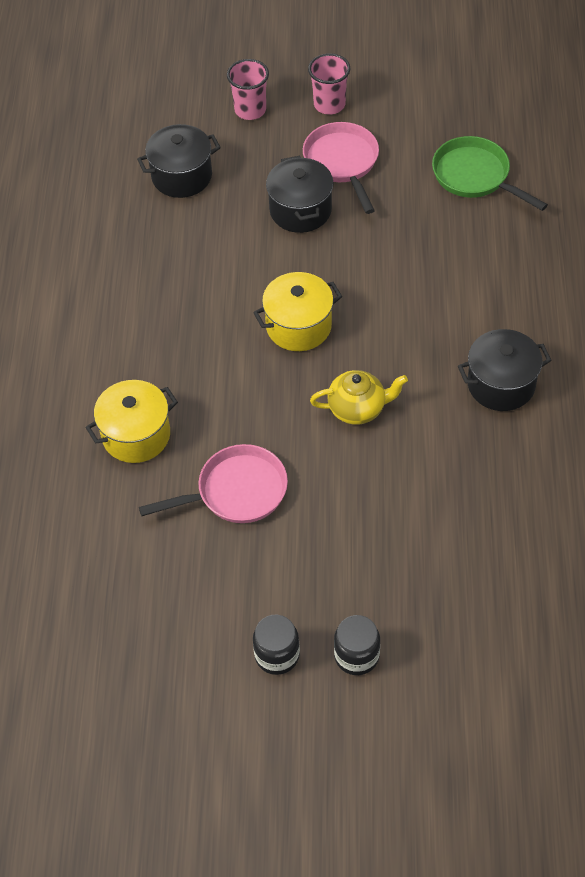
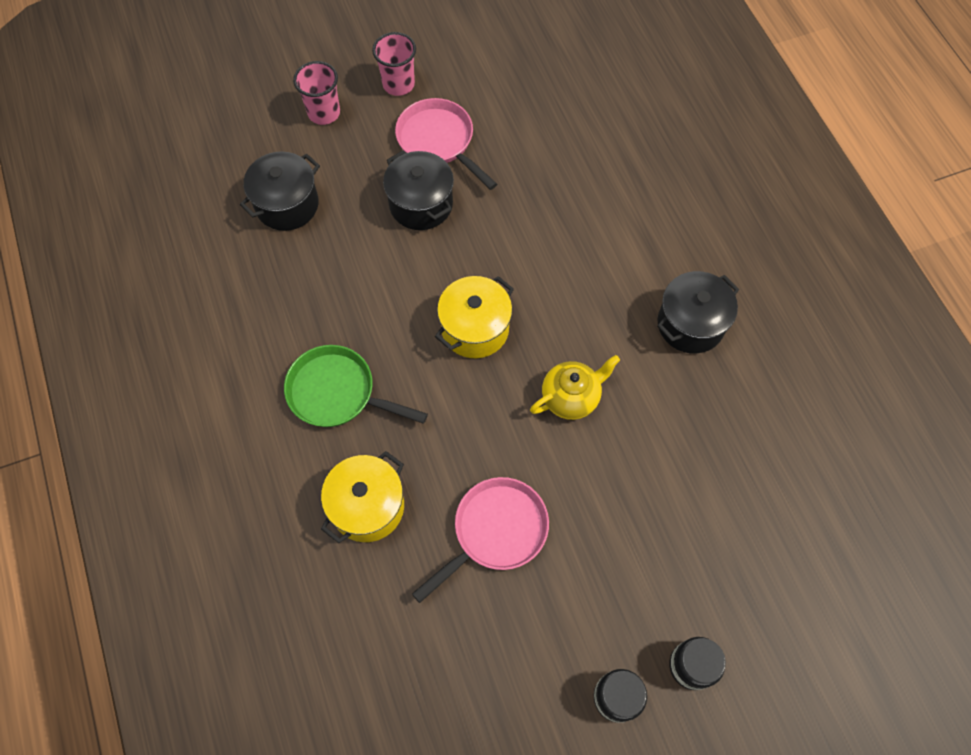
camera: 25 degrees left, 10 degrees up
green pan [432,136,548,211] -> green pan moved to [284,345,428,427]

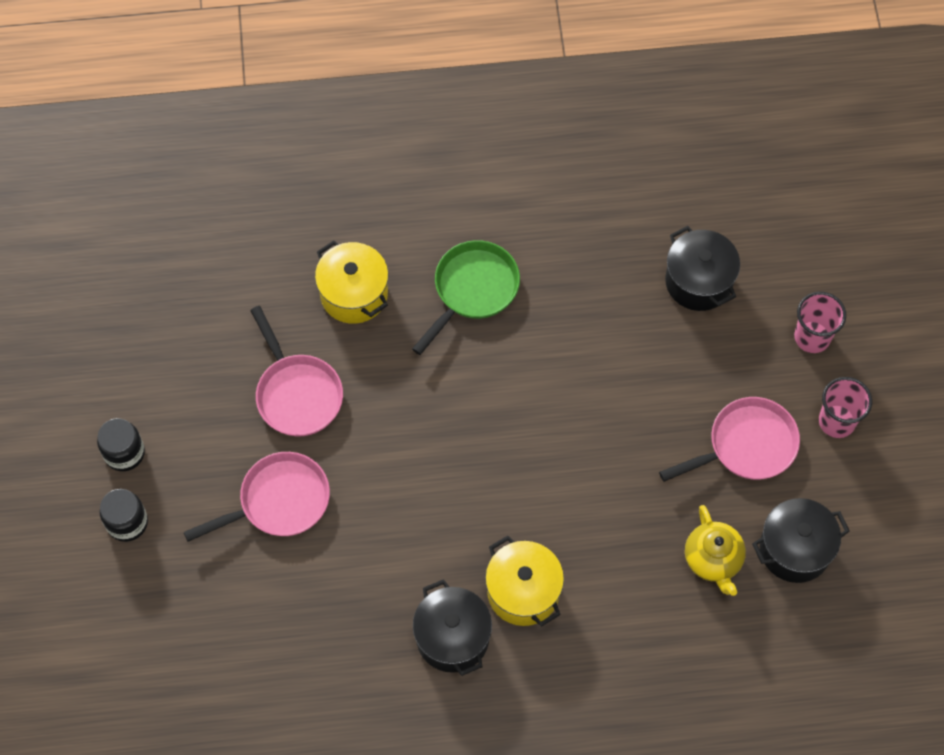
camera: 105 degrees right, 0 degrees up
black pot [383,150,454,230] -> black pot moved to [752,498,850,583]
yellow pot [435,276,514,358] -> yellow pot moved to [485,535,564,627]
yellow teapot [530,355,620,420] -> yellow teapot moved to [685,505,746,596]
none -> pink pan [184,452,330,542]

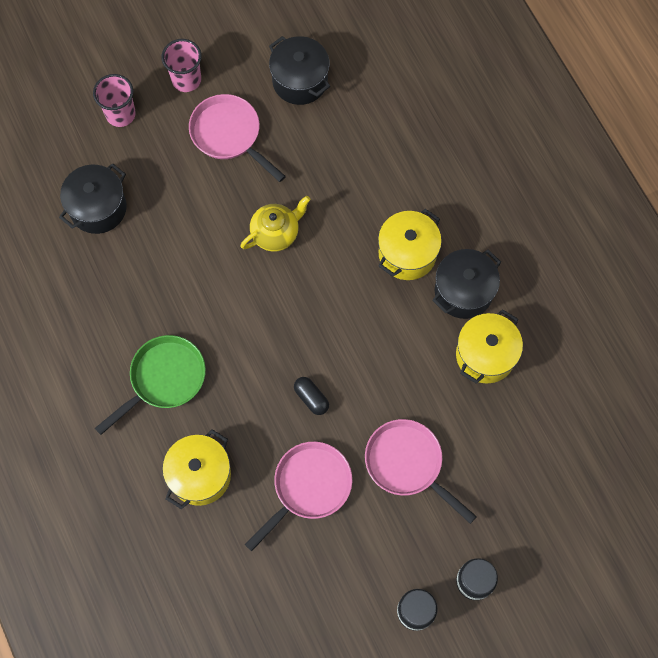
camera: 110 degrees left, 5 degrees up
green pan [412,240,520,355] -> green pan turned 120 degrees clockwise [95,335,206,435]
yellow teapot [685,505,746,596] -> yellow teapot moved to [240,196,310,252]
none -> black capsule [294,377,329,415]
none -> yellow pot [456,309,523,384]

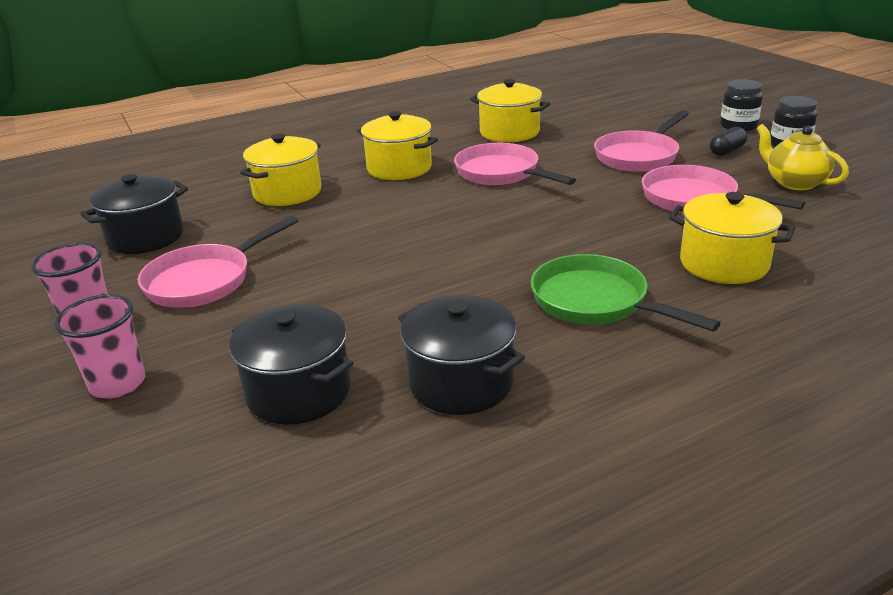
camera: 90 degrees left, 40 degrees down
yellow teapot [240,196,310,252] -> yellow teapot moved to [757,124,849,190]
black capsule [294,377,329,415] -> black capsule moved to [710,127,747,156]
black pot [432,249,501,319] -> black pot moved to [398,295,525,415]
none -> yellow pot [240,134,321,206]
none -> pink pan [454,143,576,185]

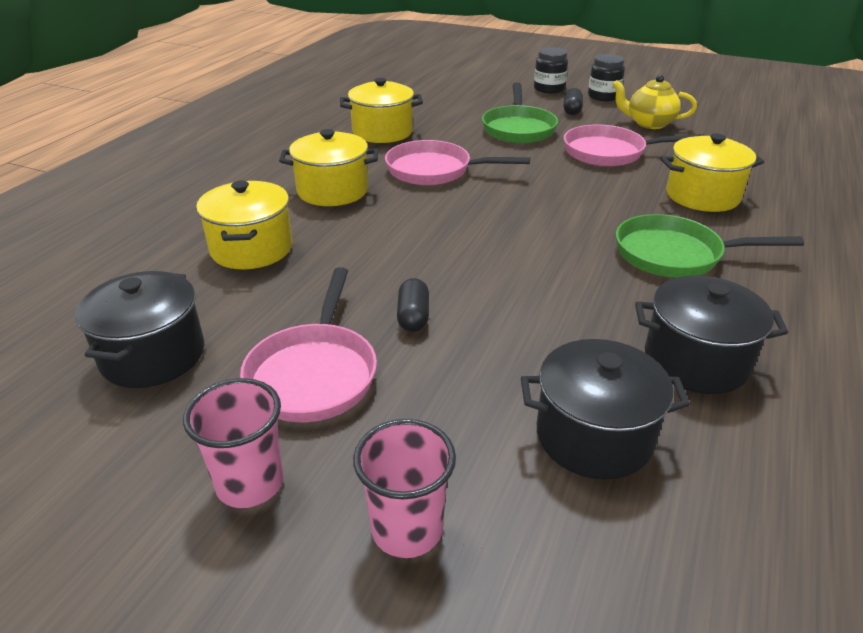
camera: 40 degrees left, 5 degrees up
pink pan [594,110,689,172] -> green pan [482,82,558,143]
none -> black capsule [397,278,429,332]

